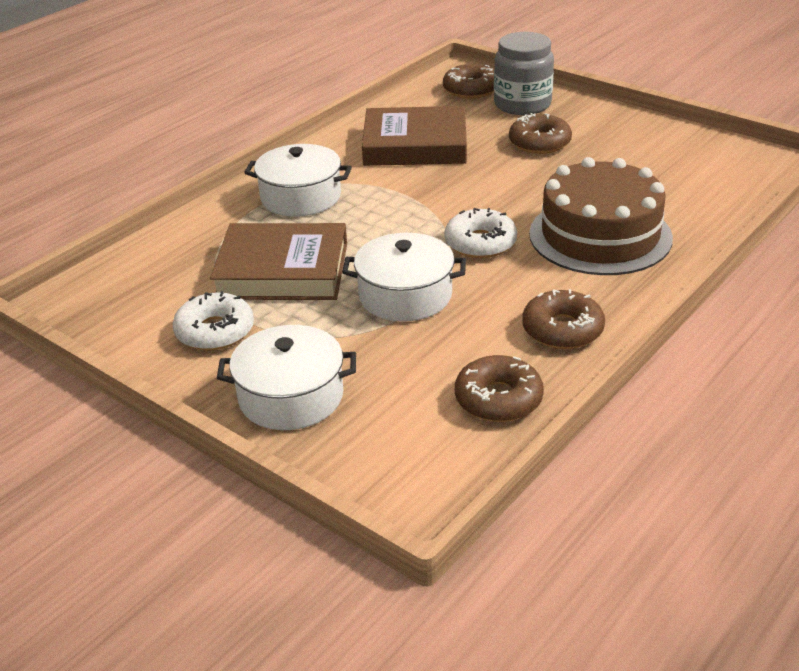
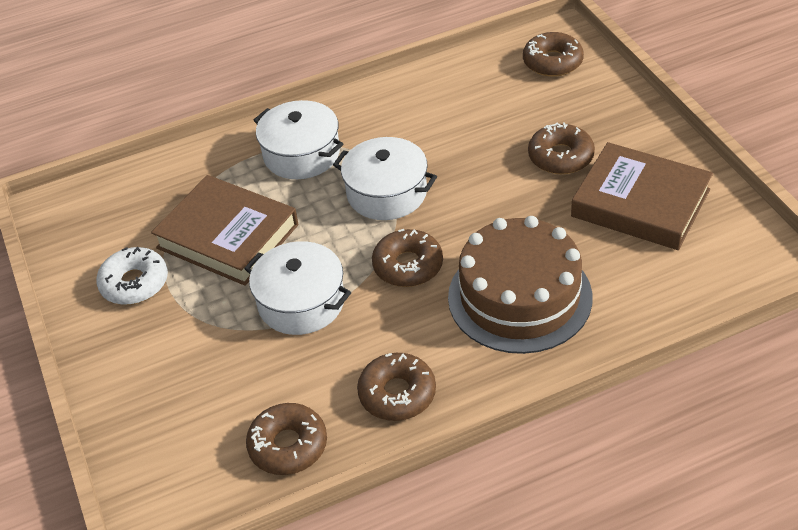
camera: 30 degrees right, 10 degrees up
white pot [217,325,356,430] -> white pot moved to [333,137,437,220]
brown book [362,106,467,166] -> brown book moved to [571,142,713,250]
white donut [444,208,517,258] -> brown donut [372,229,443,287]
grey jar [494,32,554,115] -> none

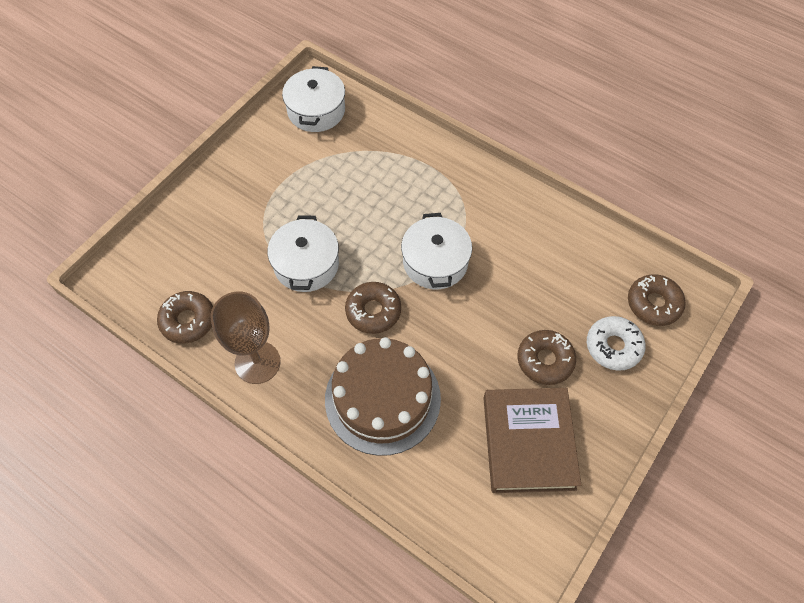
camera: 55 degrees right, 15 degrees up
white donut [96,247,168,305] -> white donut moved to [587,316,646,371]
brown book [151,175,299,286] -> none
white pot [253,100,343,179] -> white pot moved to [282,66,345,132]
brown donut [357,353,436,421] -> brown goblet [210,291,281,384]

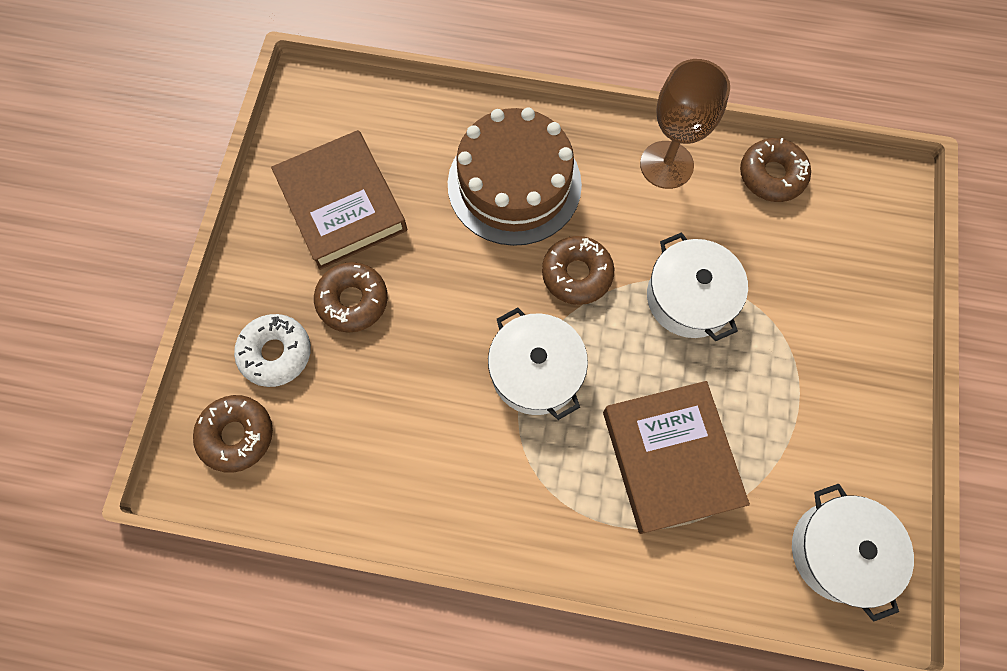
camera: 155 degrees right, 10 degrees up
none -> brown book [603,381,750,534]

